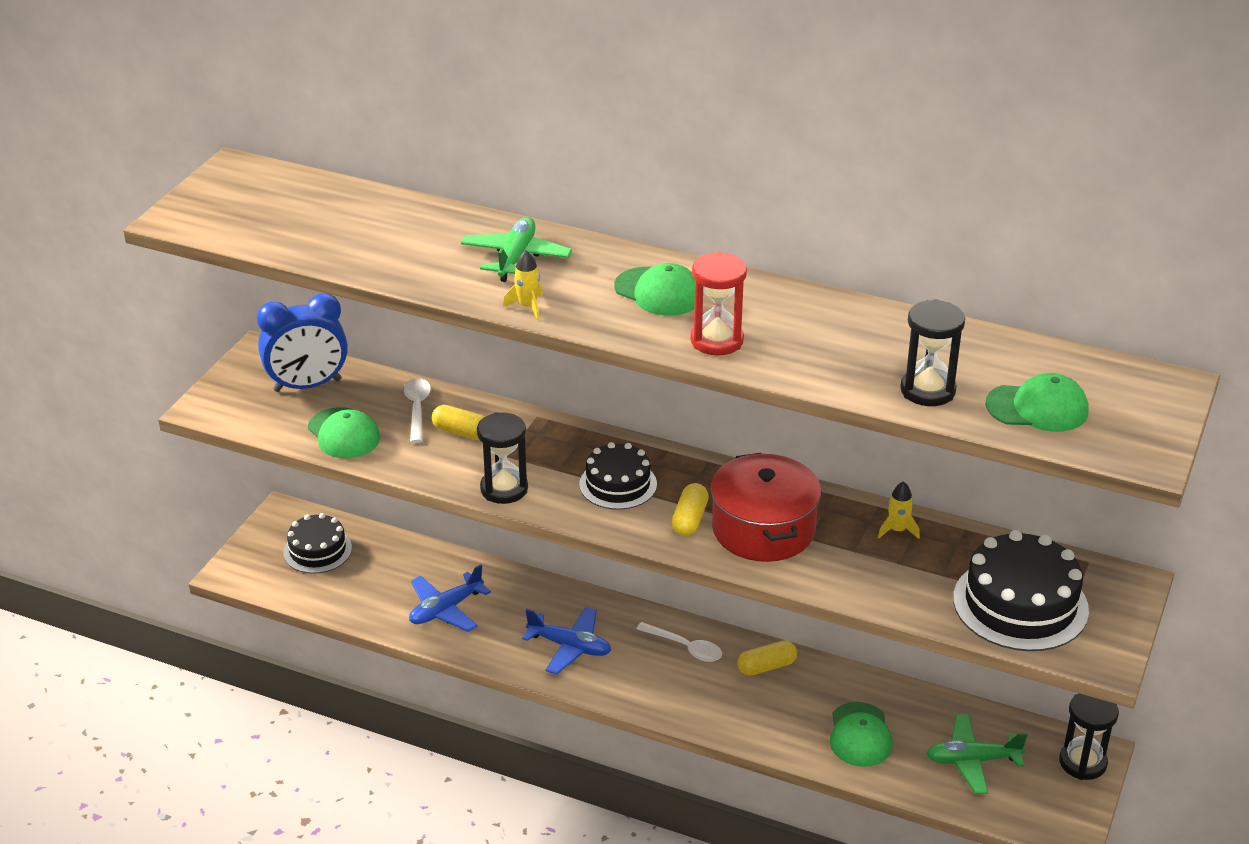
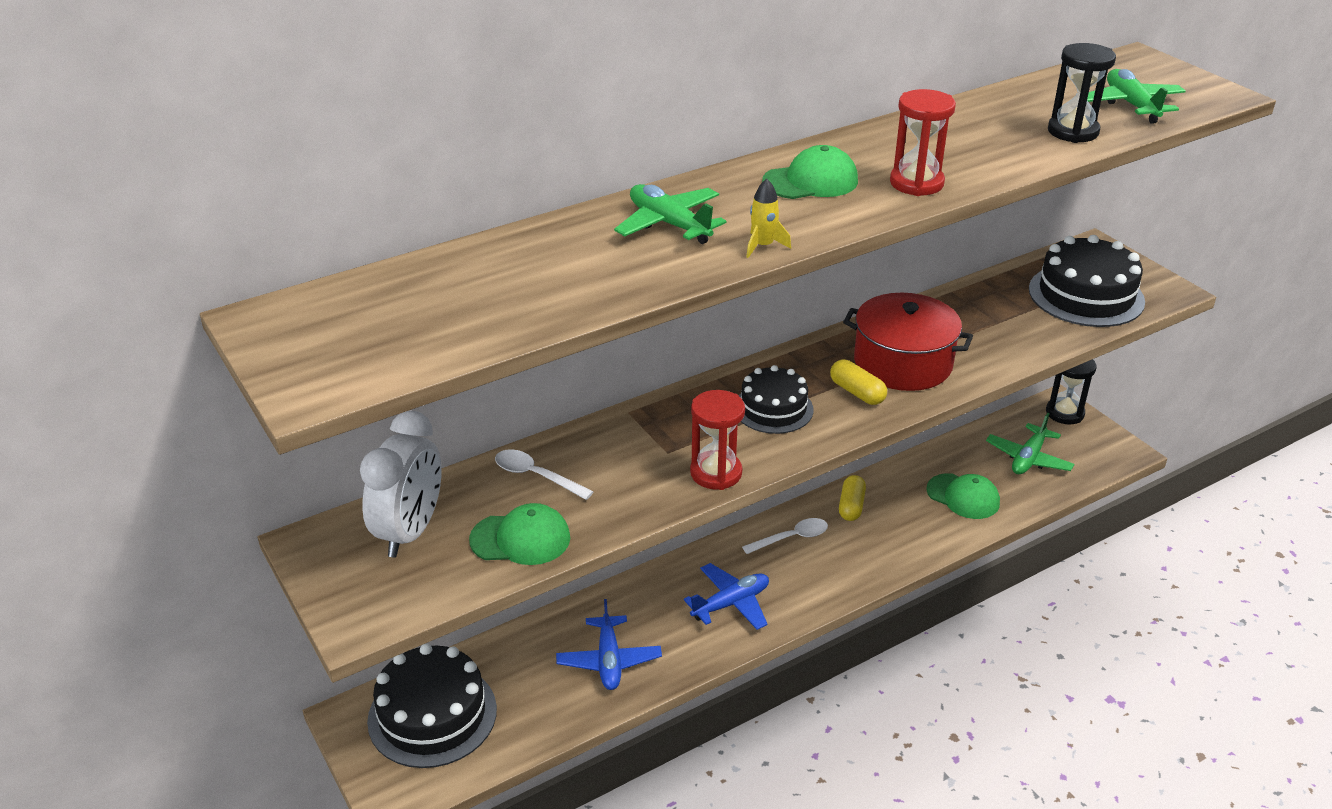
camera: 55 degrees left, 0 degrees up
blue clock [257,293,348,392] -> white clock [360,411,442,558]
black cake [283,513,352,574] -> black cake [367,644,497,768], size x1.60
yellow capsule [432,405,486,440] -> none
black hourglass [477,412,528,504] -> red hourglass [690,390,745,490]
yellow rocket [878,481,920,539] -> none
green cap [985,373,1088,432] -> green plane [1087,69,1186,124]

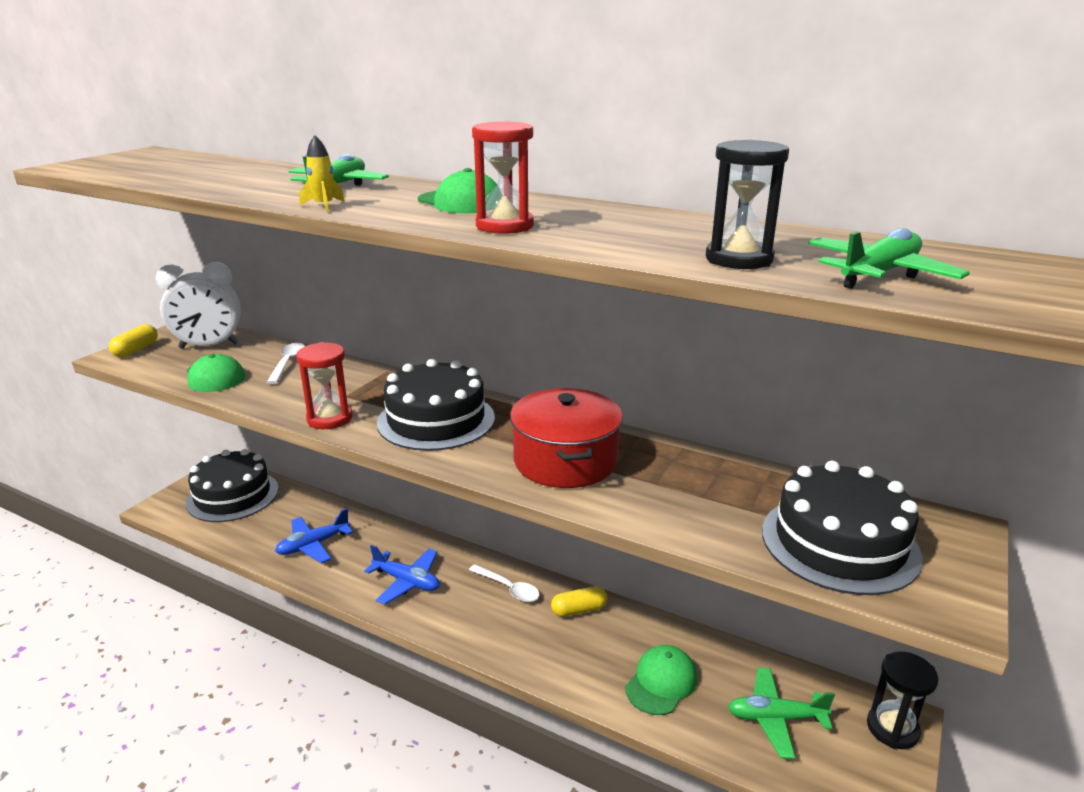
camera: 60 degrees right, 10 degrees down
black cake [739,365,814,434] -> black cake [377,359,495,451], size x1.60
yellow capsule [830,360,887,405] -> yellow capsule moved to [109,324,158,357]
green cap [926,473,1000,519] -> green cap turned 150 degrees counterclockwise [625,645,697,715]

